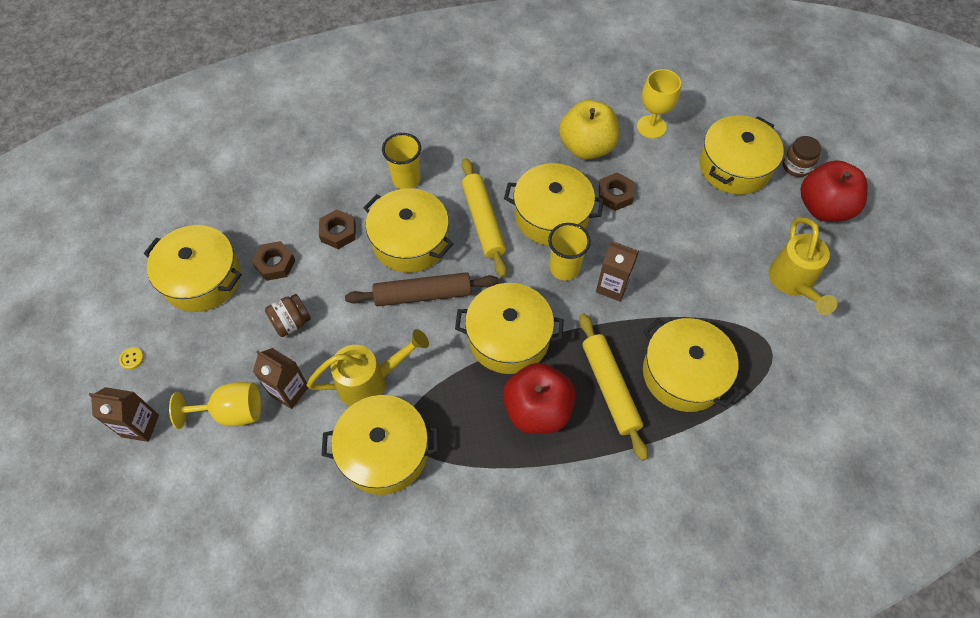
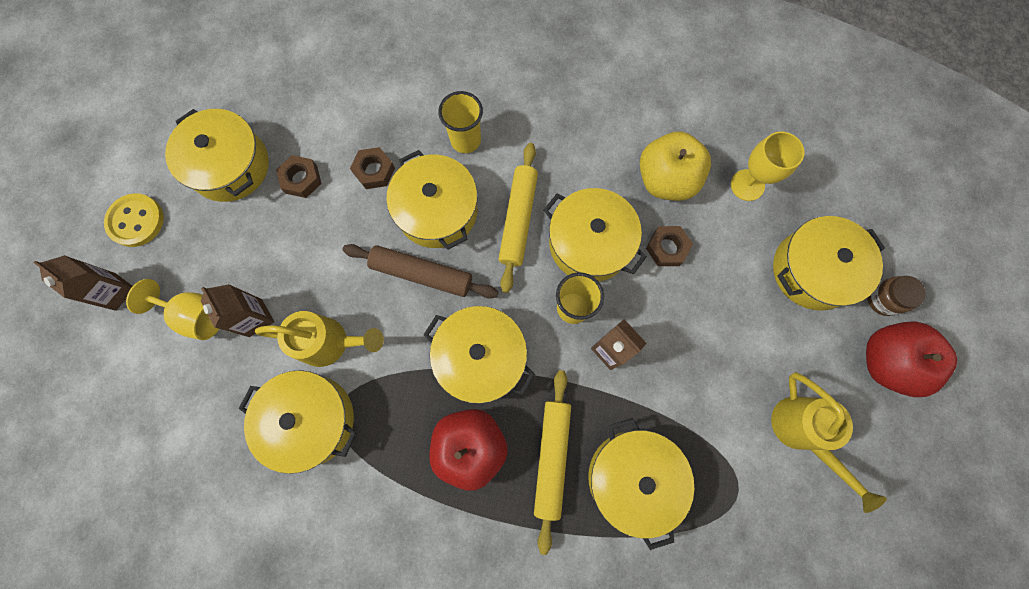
camera: 25 degrees right, 15 degrees up
yellow button [119,347,144,370] -> yellow button [104,193,164,247], size x2.37
brown jar [265,294,311,337] -> none
yellow watering can [769,217,837,315] -> yellow watering can turned 45 degrees counterclockwise [771,372,887,513]

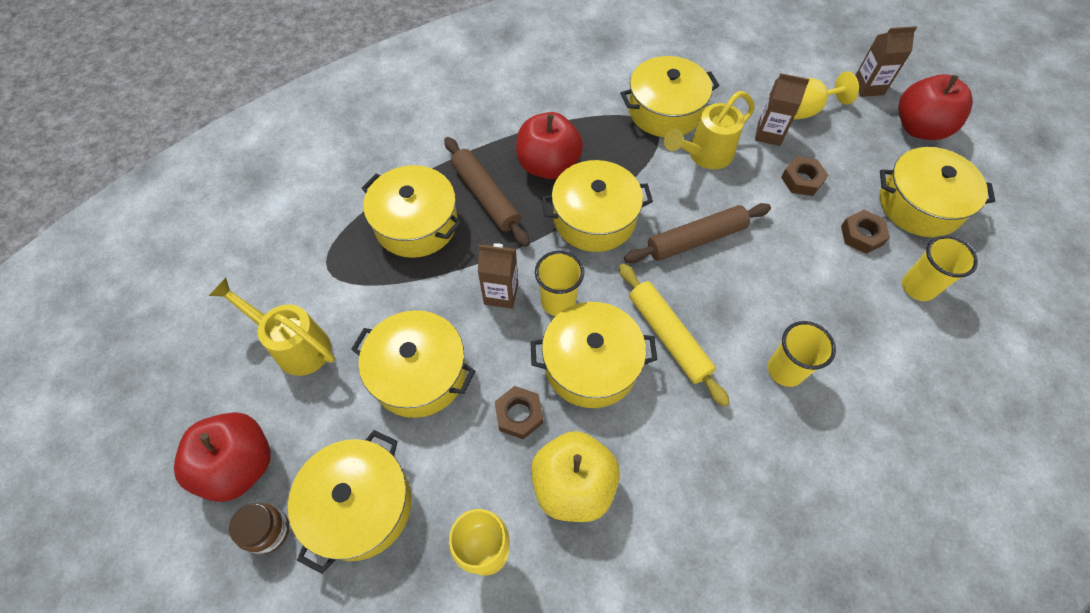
camera: 140 degrees right, 15 degrees down
yellow button [104,193,164,247] -> red apple [898,74,973,140]
brown nut [350,147,395,189] -> brown nut moved to [781,156,828,196]
yellow pot [386,150,478,250] -> yellow pot moved to [351,310,475,418]
yellow rolling pin [534,370,571,555] -> brown rolling pin [444,137,530,247]
none -> yellow cup [902,235,978,301]

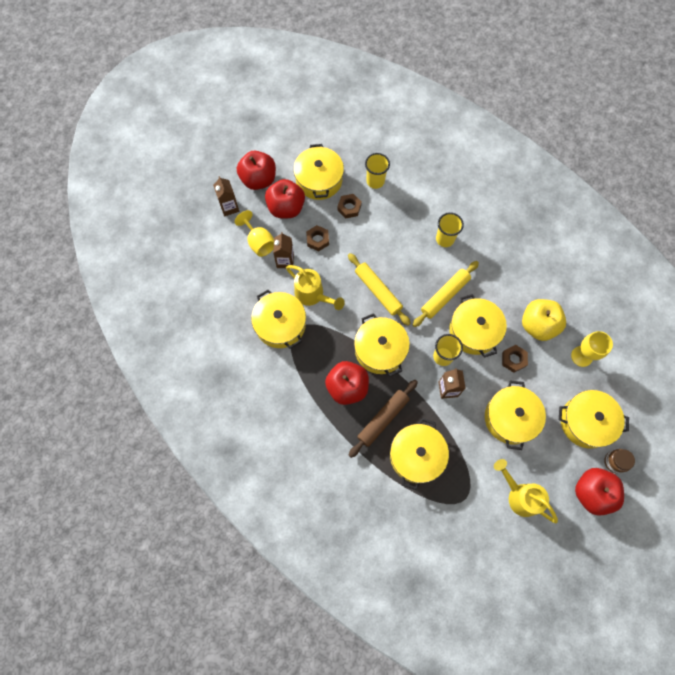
camera: 105 degrees left, 10 degrees up
yellow watering can [209,278,335,376] -> yellow watering can turned 120 degrees clockwise [494,459,558,523]
brown rolling pin [624,203,771,263] -> yellow rolling pin [348,253,411,326]
none -> red apple [265,179,305,218]

